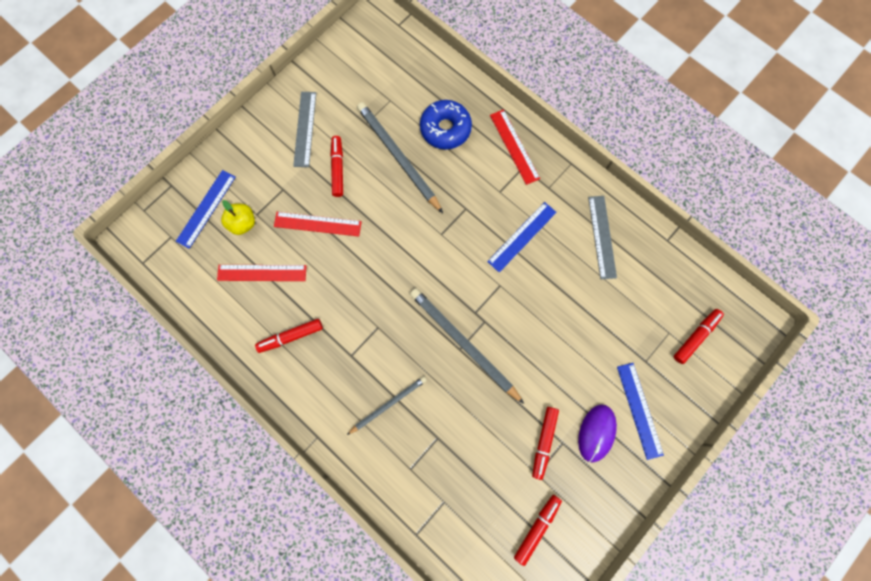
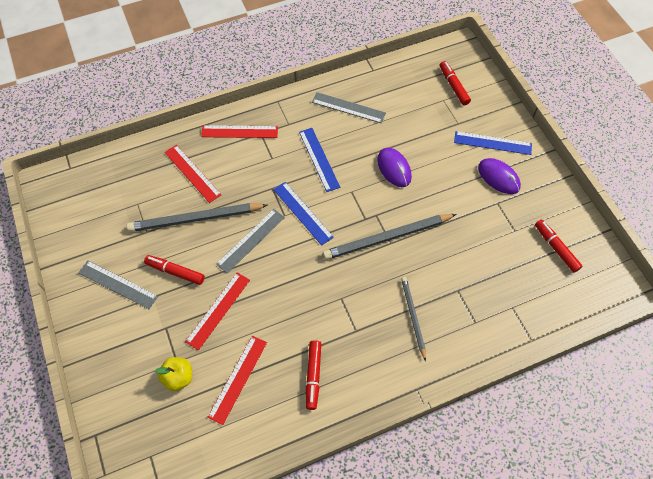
camera: 65 degrees left, 15 degrees down
blue ruler [176,170,236,249] -> blue ruler moved to [273,182,334,246]
blue donut [420,100,472,150] -> red ruler [165,145,221,203]
red marker [532,407,559,480] -> none
none -> grey ruler [216,209,285,273]
none -> purple mouse [377,148,412,187]

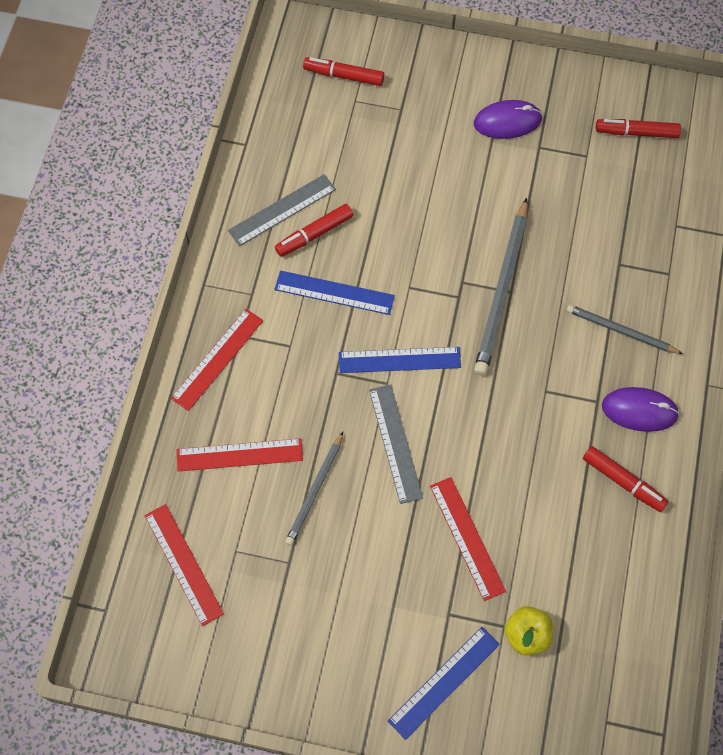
camera: 55 degrees left, 5 degrees up
grey ruler [78,261,158,309] -> none
grey pencil [126,203,267,232] -> grey pencil [285,432,343,546], size x0.59
red marker [144,255,205,285] -> red marker moved to [275,204,353,257]
red ruler [208,336,267,425] -> red ruler moved to [145,504,224,626]
purple mouse [377,148,412,187] -> purple mouse moved to [602,387,680,432]
blue ruler [454,131,532,155] -> blue ruler moved to [388,627,500,740]

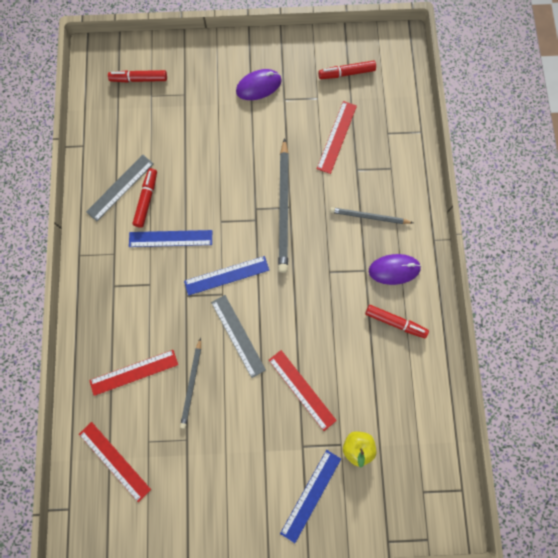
camera: 15 degrees left, 10 degrees up
red ruler [171,309,263,411] -> red ruler moved to [317,101,357,174]
red marker [275,204,353,257] -> red marker turned 150 degrees clockwise [133,168,157,228]

